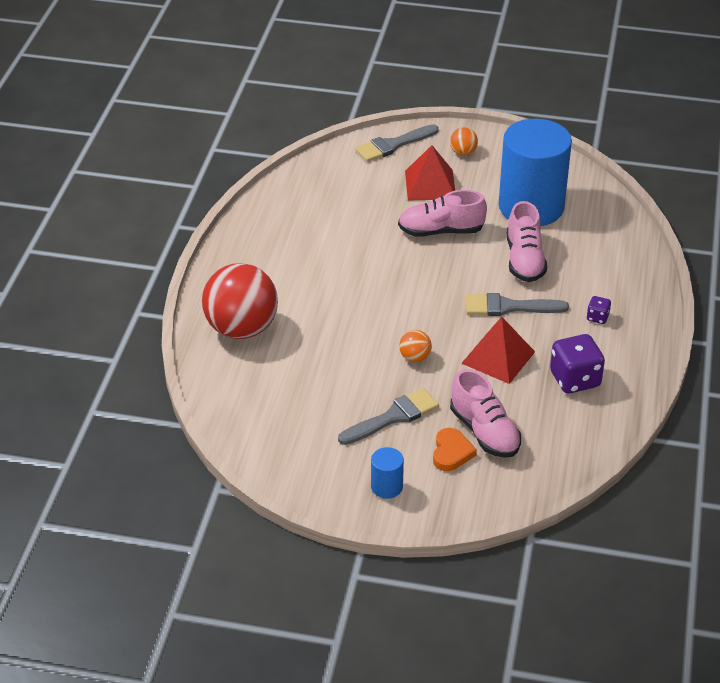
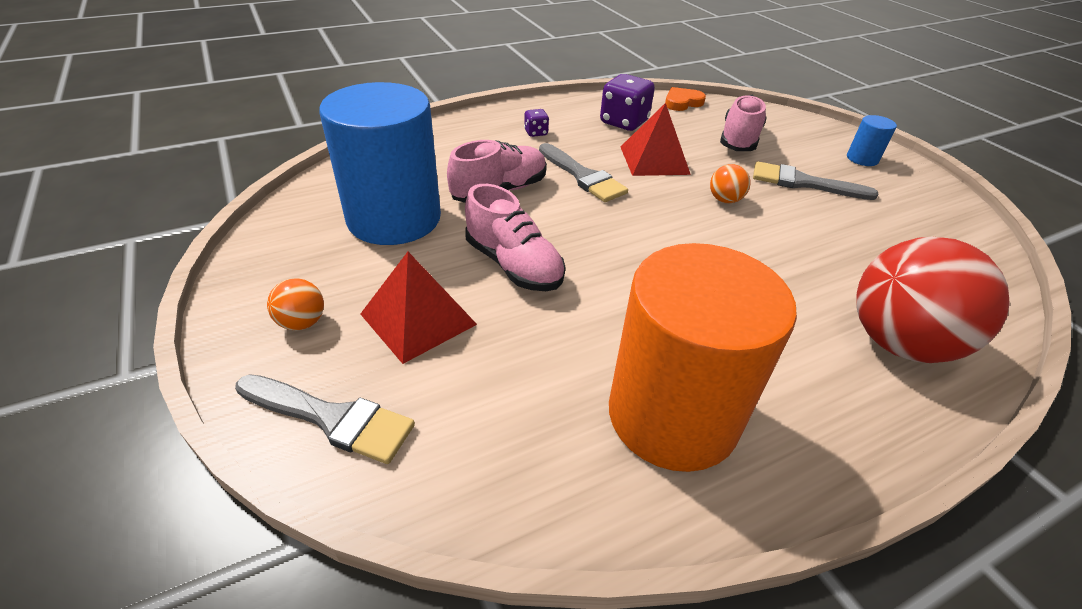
camera: 130 degrees left, 0 degrees up
orange heart [433,428,477,471] -> orange heart moved to [665,87,706,111]
none -> orange cylinder [609,243,797,472]

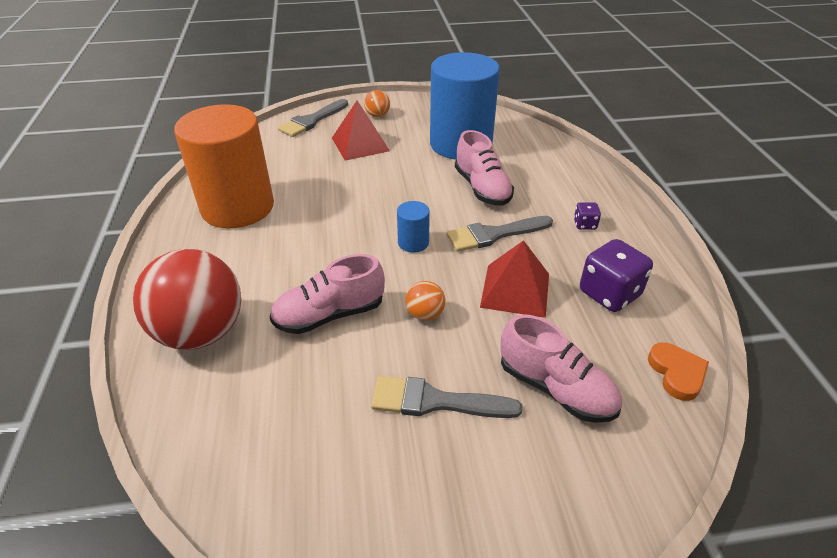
camera: 110 degrees right, 0 degrees up
pink shoe [465,184,565,291] -> pink shoe moved to [270,254,385,334]
grey brush [753,161,878,200] -> grey brush turned 120 degrees counterclockwise [371,376,522,418]
blue cylinder [847,115,897,166] -> blue cylinder moved to [397,201,430,253]

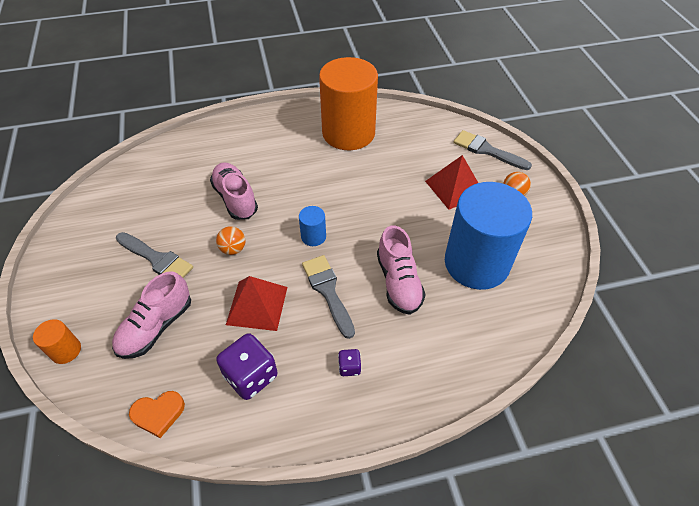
camera: 85 degrees right, 10 degrees up
red ball [133,249,241,350] -> none
grey brush [371,376,522,418] -> grey brush turned 120 degrees clockwise [116,232,193,278]
pink shoe [455,130,514,206] -> pink shoe turned 75 degrees counterclockwise [377,225,426,315]
none -> orange cylinder [33,319,81,364]

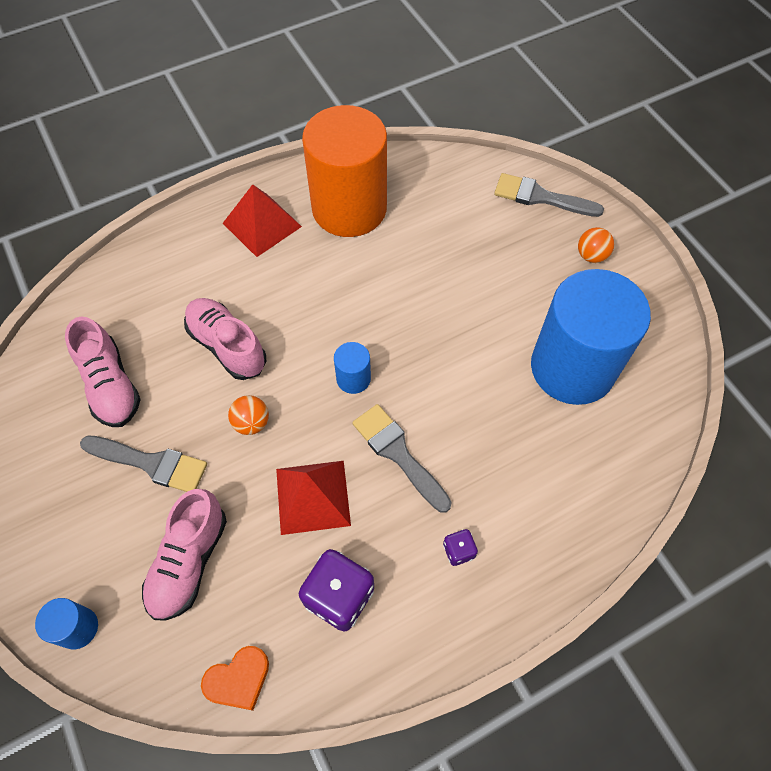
camera: 15 degrees left, 10 degrees up
orange cylinder [33,319,81,364] -> blue cylinder [35,598,98,649]
pink shoe [377,225,426,315] -> pink shoe moved to [65,316,141,427]
red pyramid [425,155,478,210] -> red pyramid moved to [223,184,302,257]

